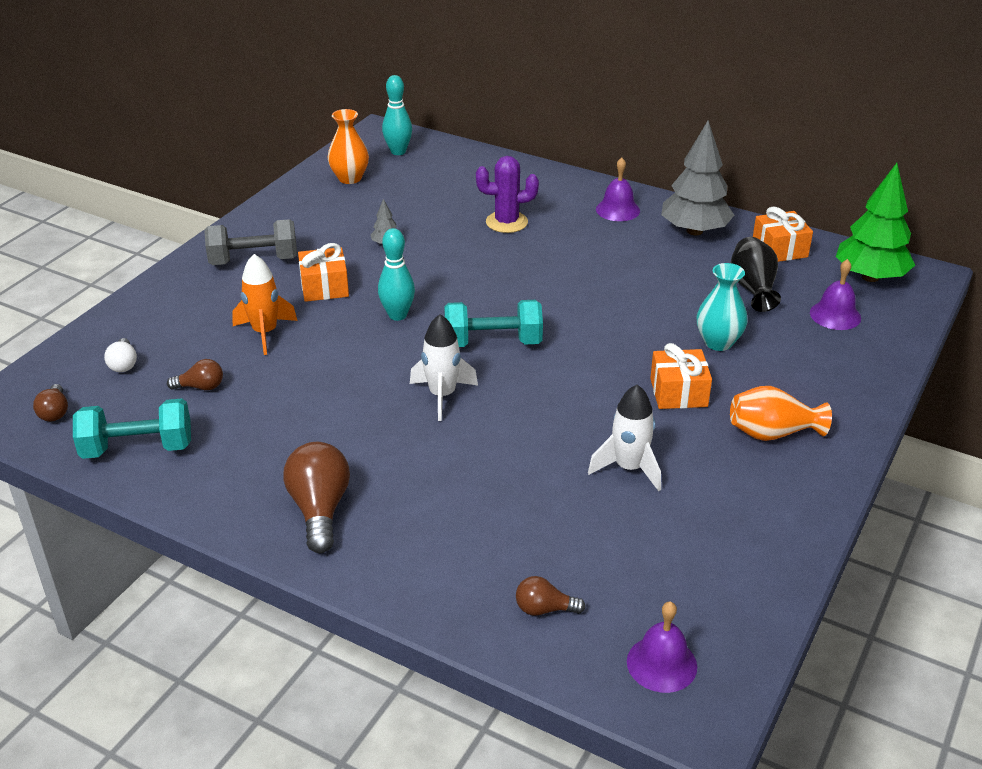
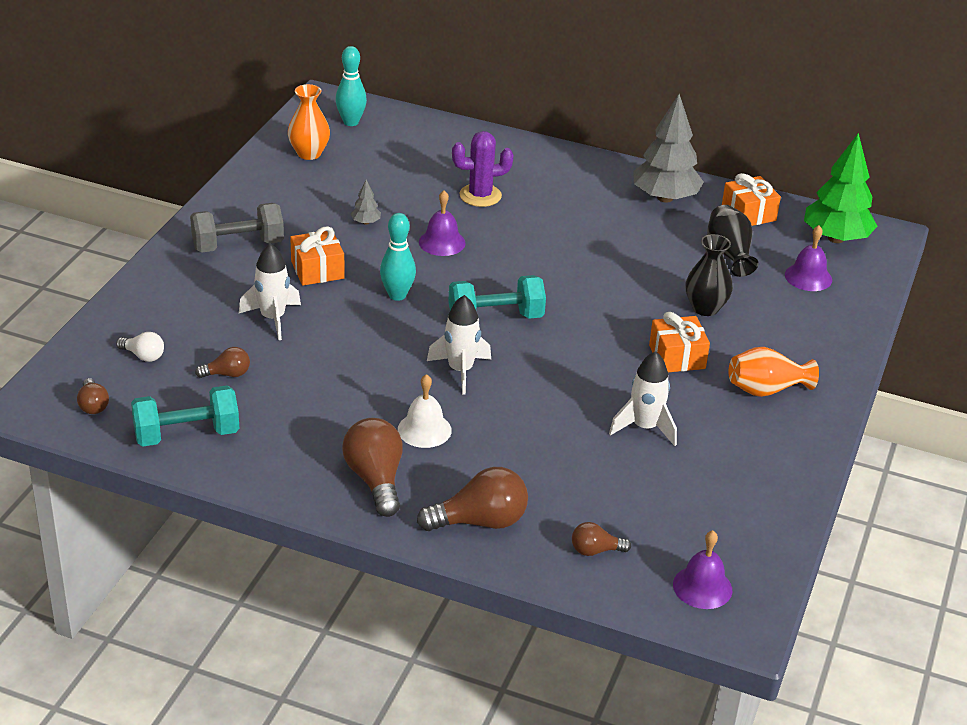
camera: 10 degrees left, 0 degrees up
white light bulb [104,338,137,372] -> white light bulb turned 45 degrees counterclockwise [116,332,164,362]
orange rocket [232,254,298,355] -> white rocket [239,244,301,340]
purple bell [596,158,640,221] -> purple bell moved to [419,190,466,256]
turquoise vase [697,263,748,351] -> black vase [685,234,733,316]
none -> white bell [398,374,452,448]
none -> brown light bulb [417,467,528,531]

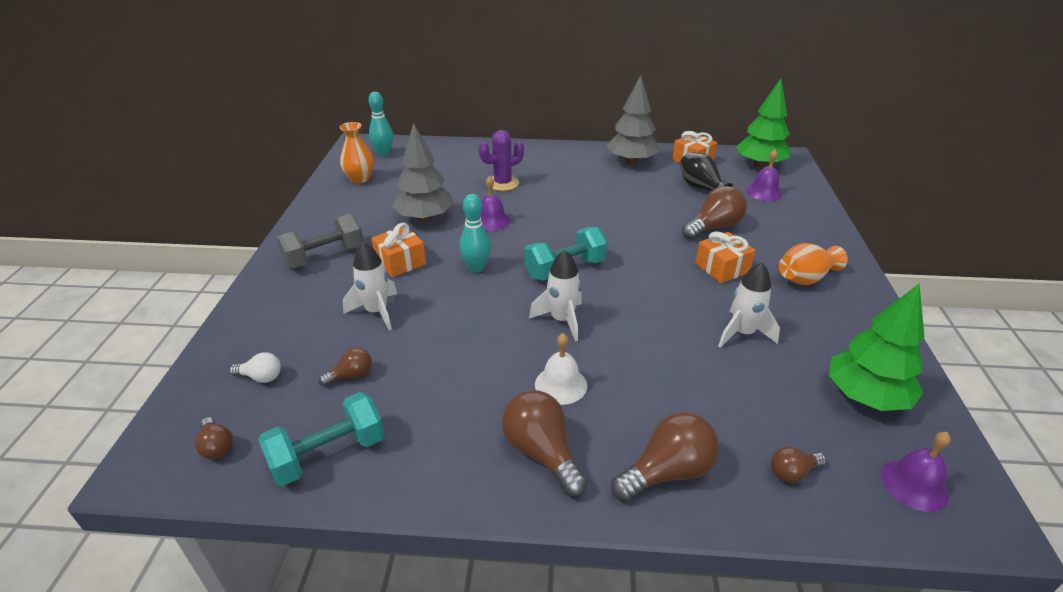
camera: 15 degrees left, 0 degrees up
grey tree [351,180,381,225] -> grey tree [392,123,454,222], size x2.39
black vase [685,234,733,316] -> brown light bulb [682,186,747,240]
none -> green tree [829,283,924,411]

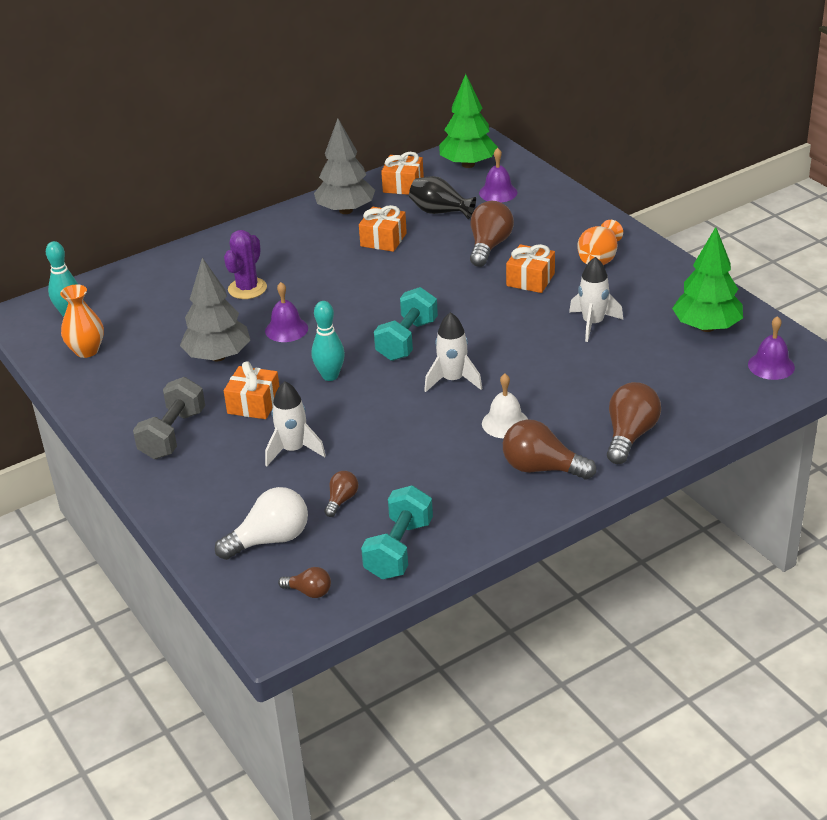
camera: 35 degrees left, 0 degrees up
white light bulb [229,352,281,383] -> white light bulb [215,487,308,560], size x1.85
brown light bulb [771,447,826,483] -> none
none -> orange gift [359,205,407,252]

